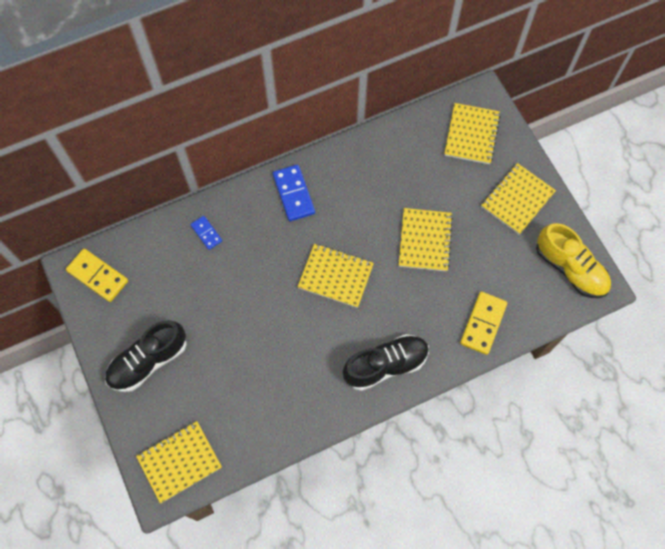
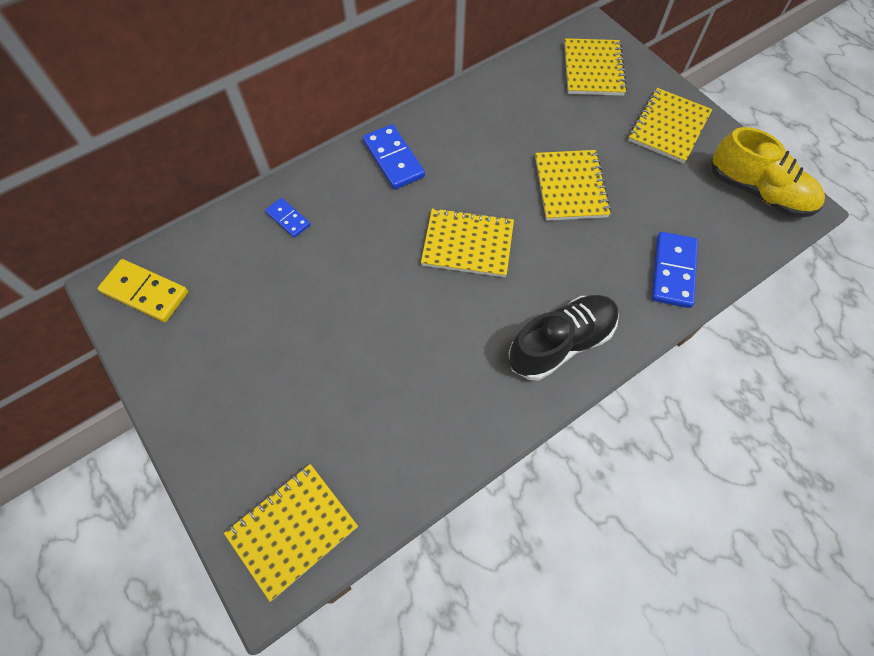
camera: 10 degrees left, 5 degrees down
black shoe [105,320,187,392] -> none
yellow domino [460,292,507,355] -> blue domino [651,232,698,308]

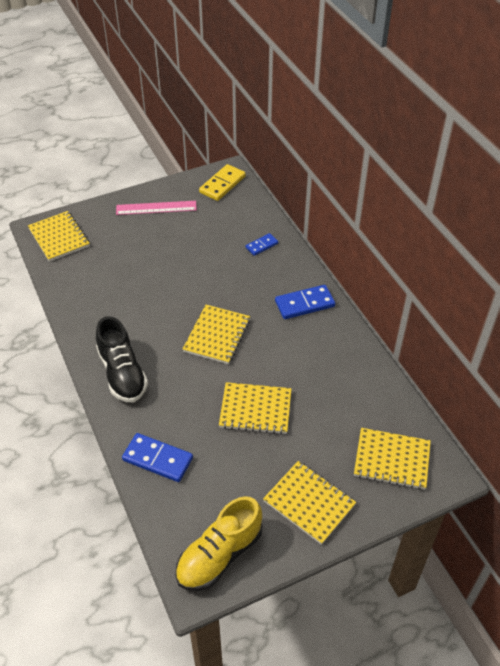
camera: 100 degrees right, 15 degrees down
none -> pink ruler [116,201,197,215]

